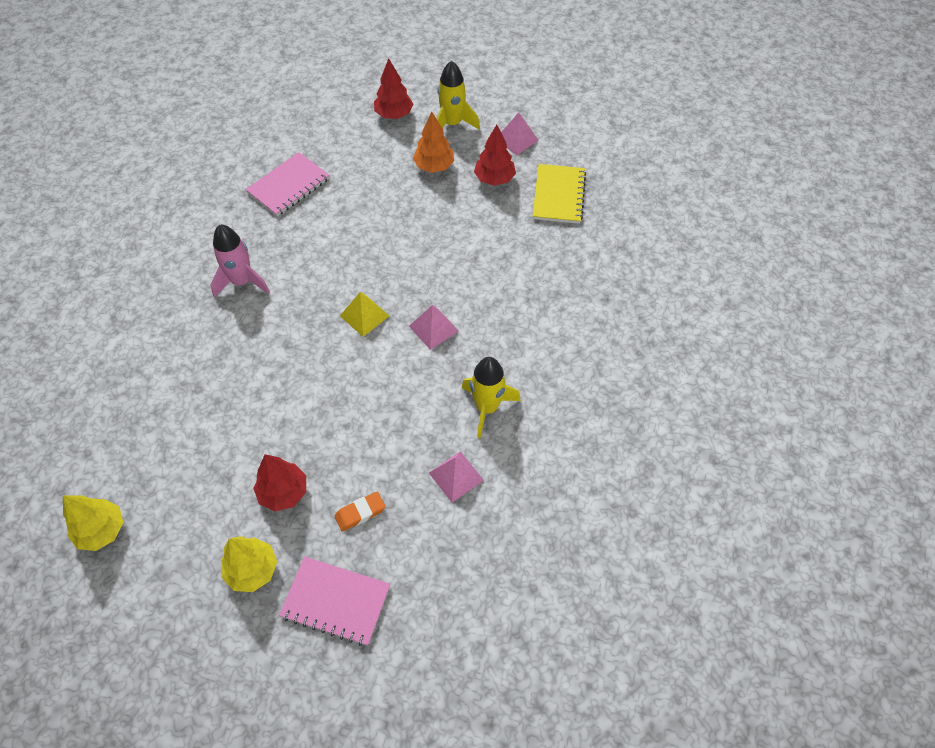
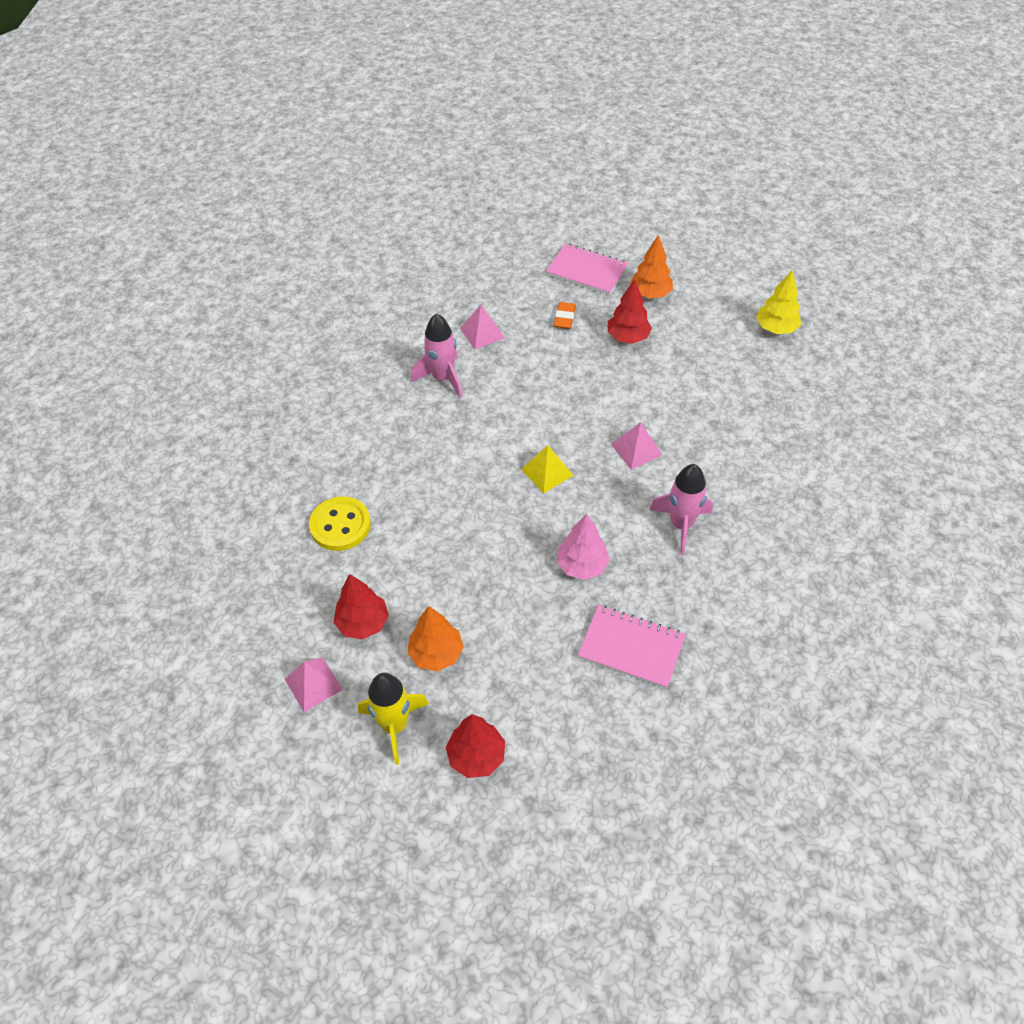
camera: 170 degrees left, 5 degrees down
yellow tree [221,536,277,592] -> orange tree [630,235,673,298]
pink notebook [246,152,330,217] -> pink notebook turned 60 degrees clockwise [578,605,686,689]
orange eraser [335,492,385,532] -> orange eraser turned 60 degrees counterclockwise [554,302,576,329]
pink pyramid [409,305,459,350] -> pink pyramid moved to [611,422,662,470]
yellow rocket [462,357,521,438] -> pink rocket [411,313,462,398]
yellow notebook [533,164,586,224] -> none
none -> yellow button [309,496,371,551]
none -> pink tree [557,514,610,580]

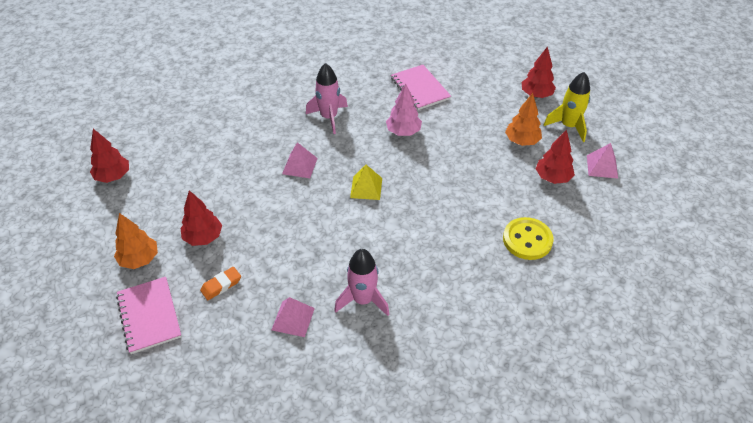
camera: 140 degrees left, 5 degrees down
yellow tree [756,270,801,334] -> red tree [90,129,129,183]

